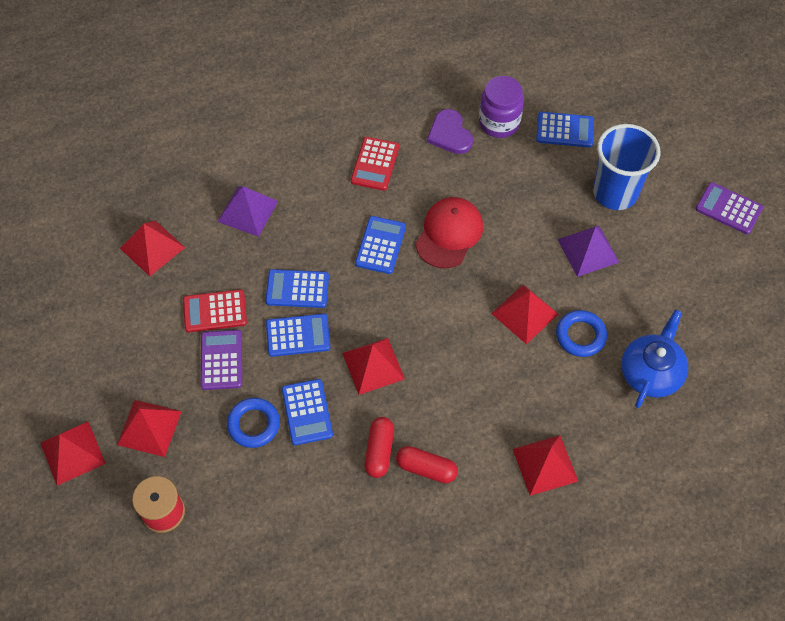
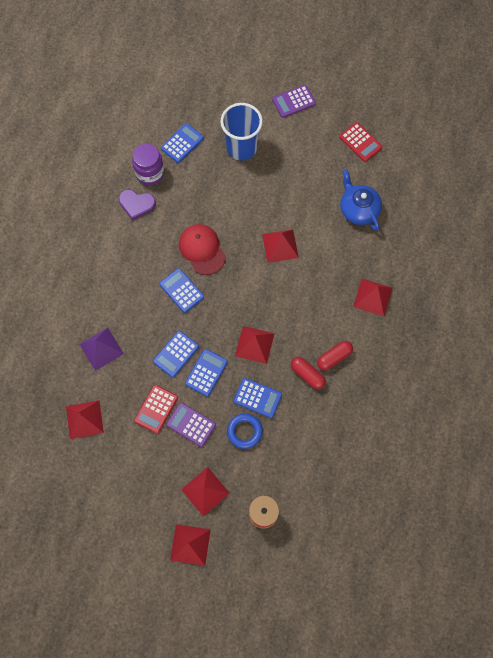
camera: 55 degrees left, 10 degrees up
red calculator [351,137,399,191] -> red calculator moved to [339,122,383,162]
blue ring [556,310,607,357] -> none
purple pyramid [558,226,620,277] -> none

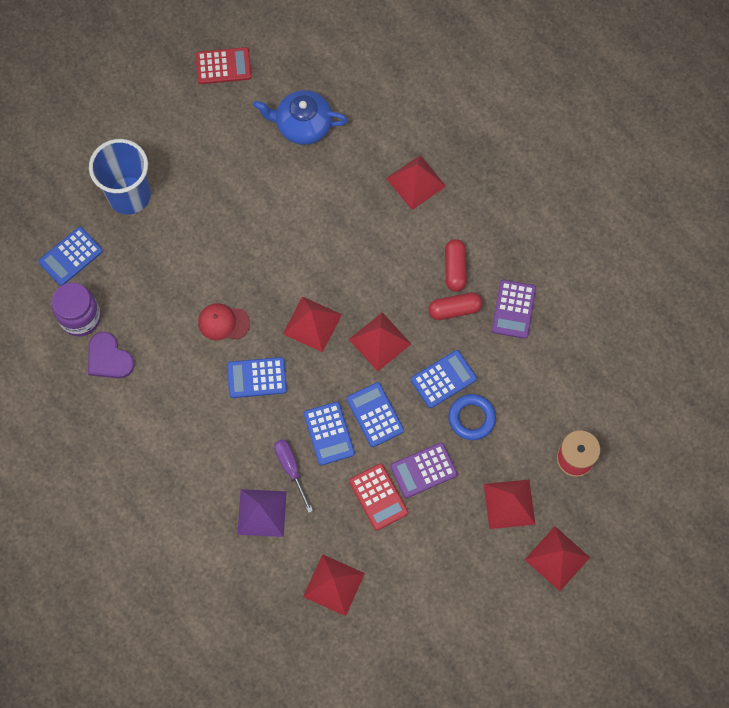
camera: 55 degrees left, 0 degrees up
purple heart [118,189,156,220] -> purple heart turned 90 degrees clockwise [88,332,135,379]
blue calculator [161,123,204,163] -> blue calculator turned 120 degrees counterclockwise [38,227,103,286]
red cap [179,224,226,275] -> red cap [198,303,250,340], size x0.67
red pyramid [262,229,299,263] -> red pyramid moved to [283,296,342,352]
purple calculator [272,85,316,118] -> purple calculator moved to [492,280,536,339]
none -> purple screwdriver [274,439,313,513]

